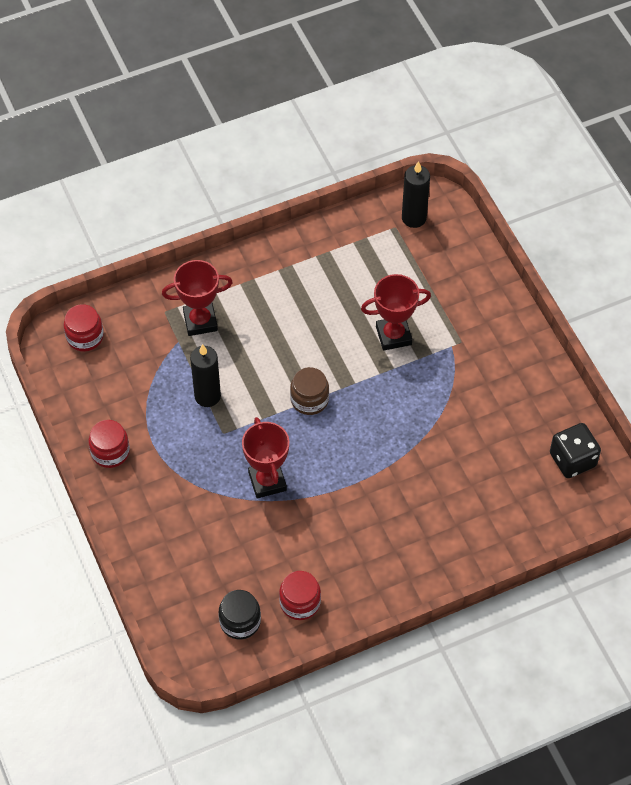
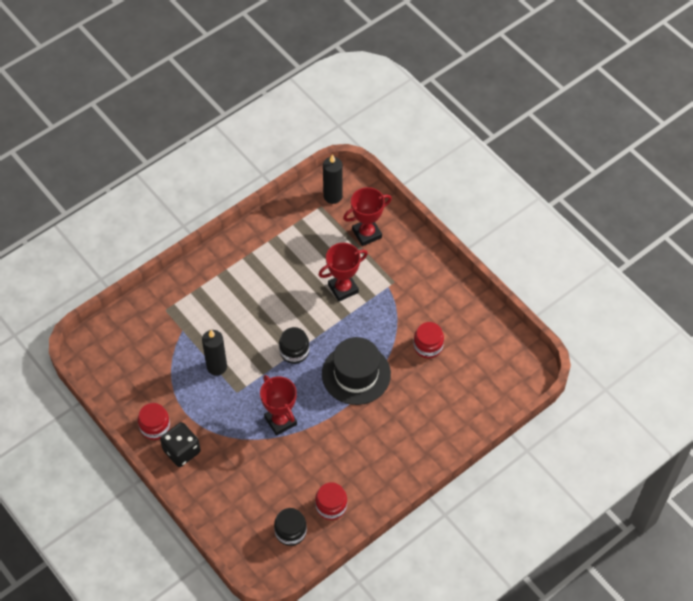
camera: 15 degrees left, 0 degrees up
red jar [64,304,104,352] -> red jar moved to [414,322,444,358]
red trophy [162,260,233,336] -> red trophy moved to [343,187,392,246]
brown jar [290,367,329,415] -> black jar [279,327,309,364]
black dice [550,423,601,478] -> black dice moved to [160,422,201,467]
none -> black hat [322,337,391,405]

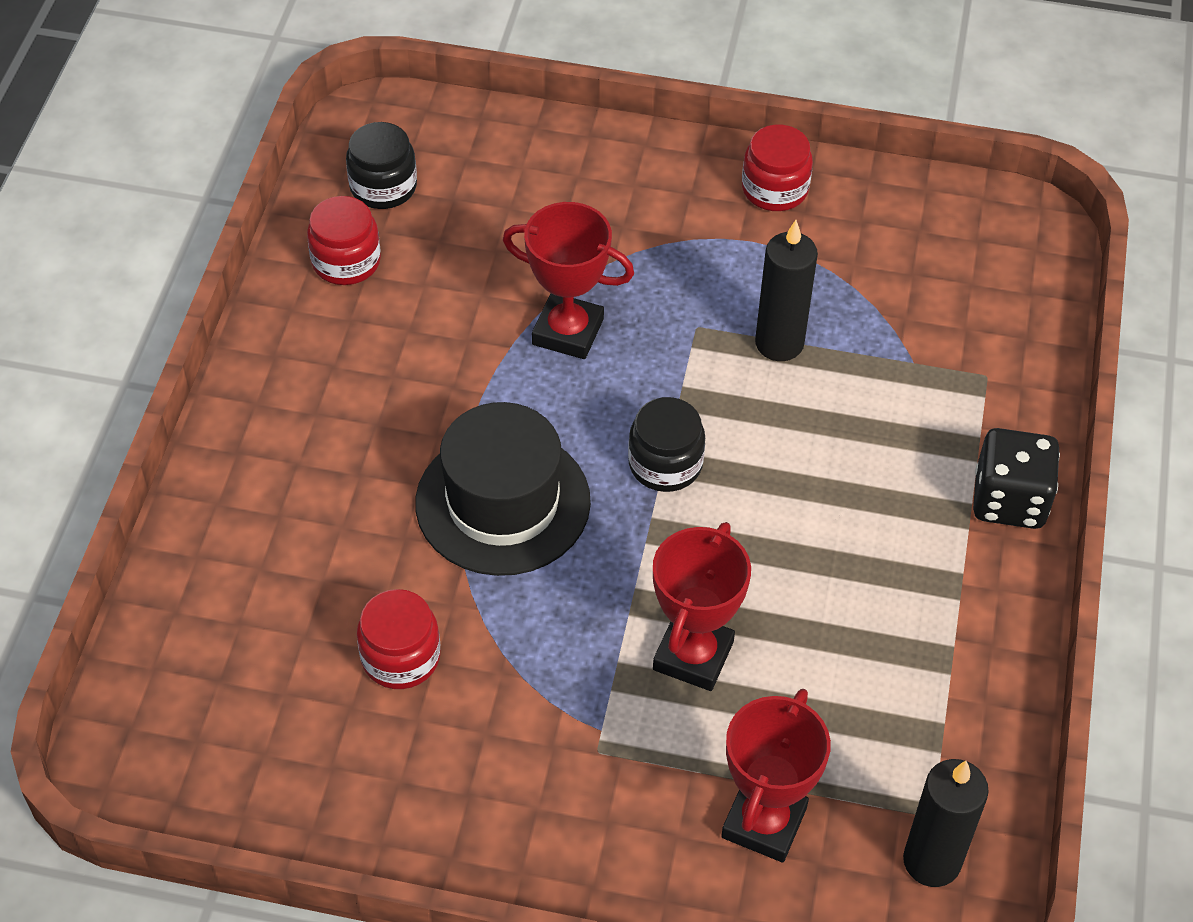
camera: 140 degrees right, 5 degrees down
black dice [160,422,201,467] -> black dice moved to [973,428,1060,529]

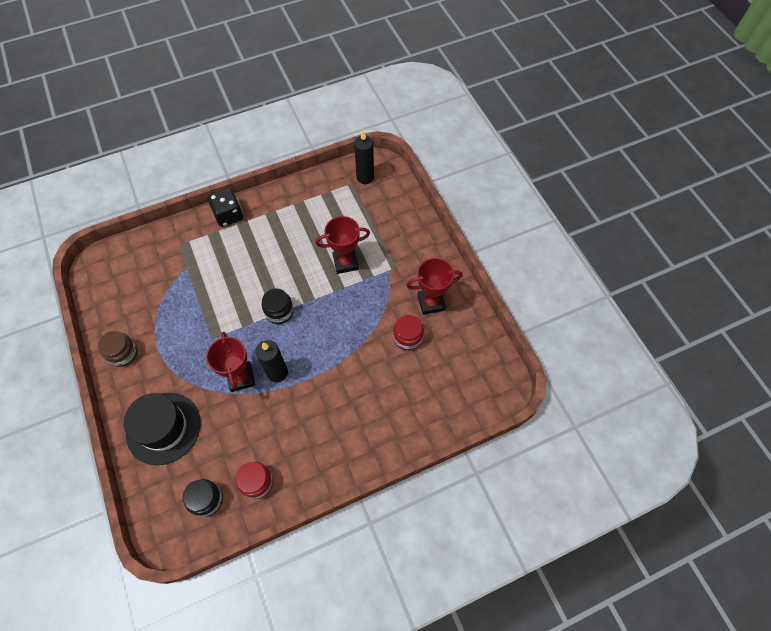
camera: 125 degrees left, 10 degrees up
black hat [415,402,591,576] -> black hat moved to [124,393,201,465]
red trophy [721,689,831,862] -> red trophy moved to [406,258,463,315]
red jar [742,124,813,211] -> brown jar [98,331,138,367]
black candle [755,220,818,361] -> black candle moved to [256,340,288,382]

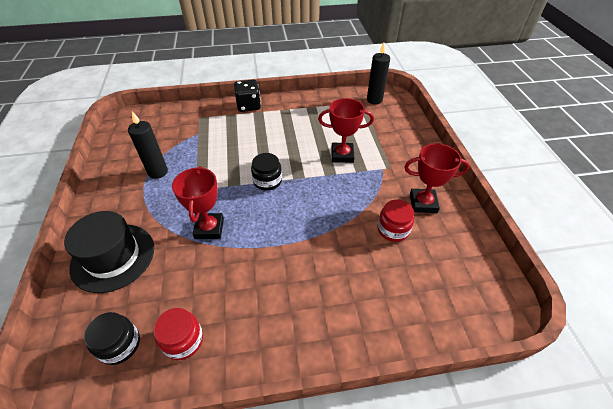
camera: 15 degrees right, 15 degrees down
brown jar [98,331,138,367] -> none
black candle [256,340,288,382] -> black candle moved to [128,112,168,179]

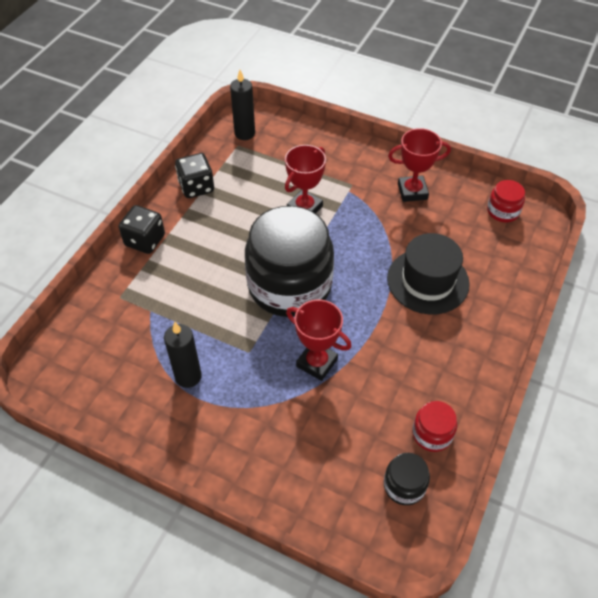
camera: 55 degrees left, 5 degrees up
black hat [64,211,154,293] -> black hat moved to [387,233,470,314]
black jar [251,153,282,191] -> black jar [245,206,334,317], size x2.37
red jar [377,200,414,242] -> red jar moved to [487,180,525,222]
red trophy [404,143,470,213] -> red trophy turned 45 degrees clockwise [388,128,451,202]
none -> black dice [175,153,214,198]

